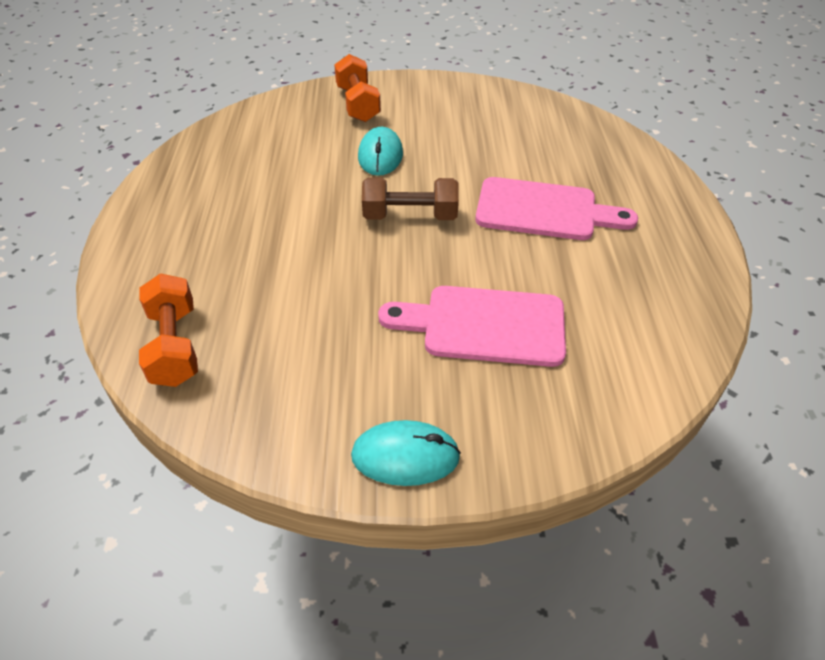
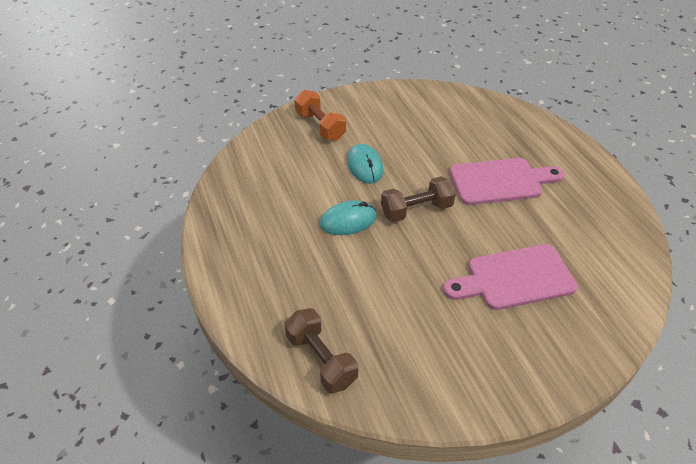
camera: 20 degrees left, 0 degrees up
orange dumbbell [139,273,198,387] -> brown dumbbell [284,308,358,394]
turquoise mouse [351,420,461,486] -> turquoise mouse moved to [320,200,377,235]

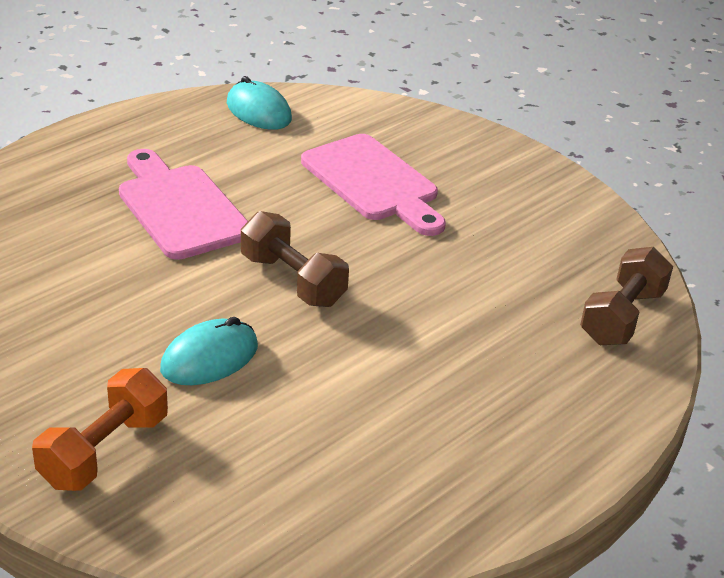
camera: 115 degrees left, 10 degrees down
turquoise mouse [320,200,377,235] -> turquoise mouse moved to [227,76,292,130]

